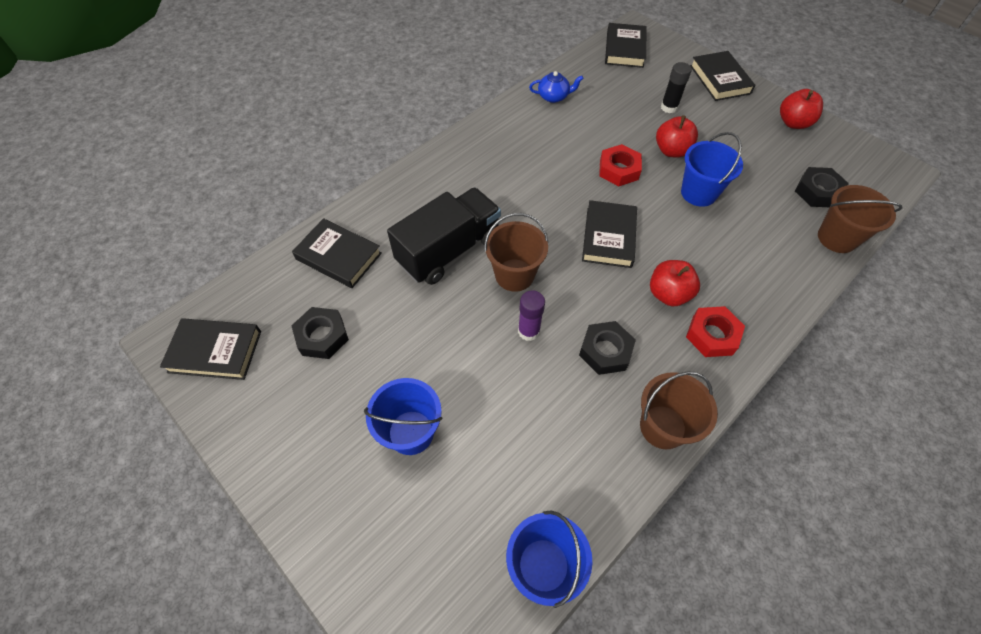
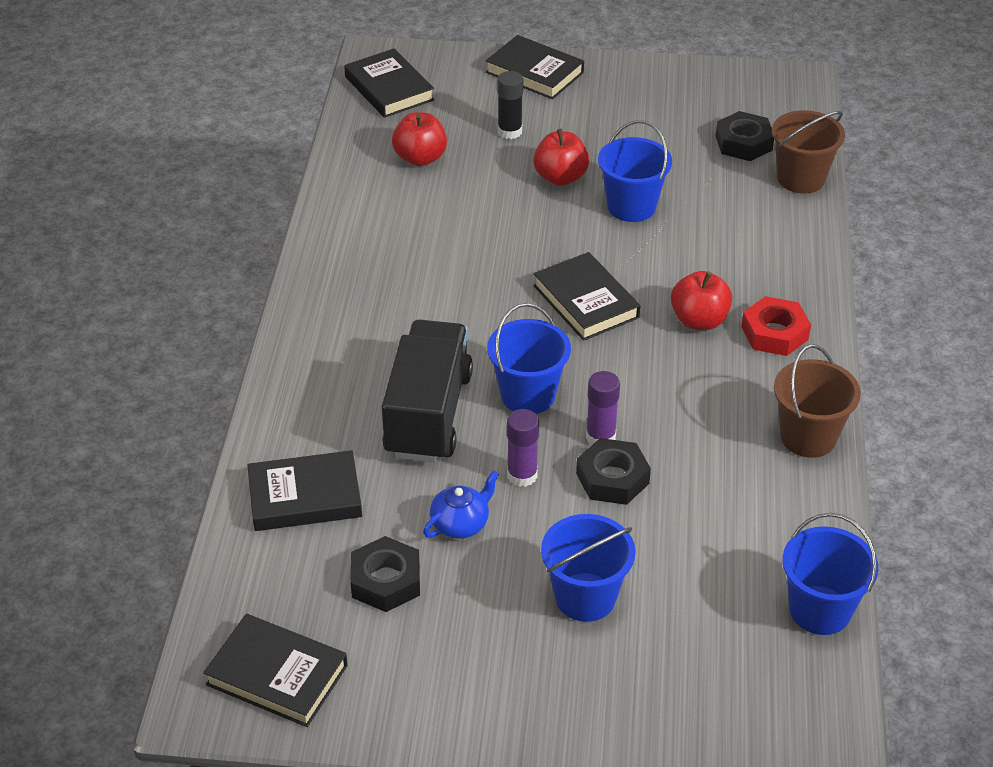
camera: 40 degrees left, 15 degrees down
black book [160,318,261,380] -> black book turned 60 degrees clockwise [203,614,348,727]
brown bucket [484,213,548,292] -> blue bucket [487,303,571,414]
blue teapot [529,71,583,103] -> blue teapot moved to [423,471,499,539]
black nut [579,321,636,375] -> black nut moved to [576,438,651,505]
red nut [599,144,642,186] -> none
red apple [780,89,823,129] -> red apple moved to [392,112,447,166]
none -> purple glue stick [507,409,539,487]

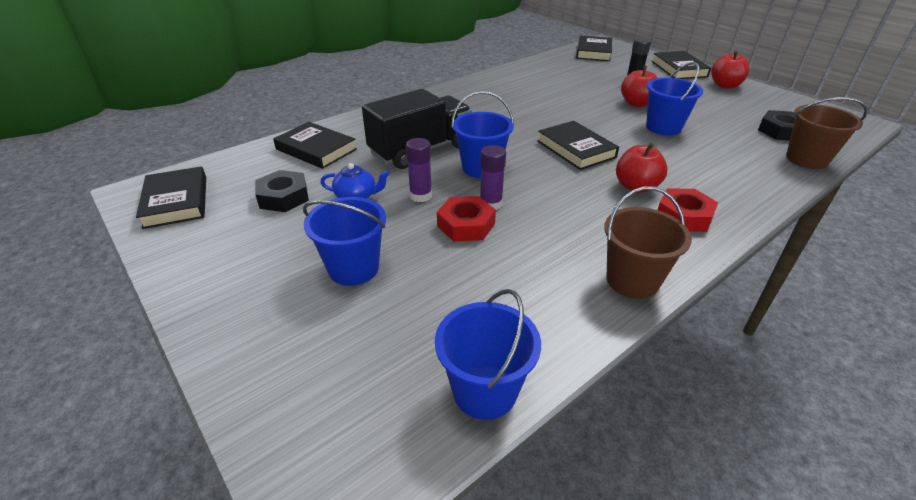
camera: 45 degrees right, 5 degrees down
red apple [392,112,447,166] -> red apple moved to [711,50,750,89]
black book [533,252,640,341] -> black book turned 45 degrees counterclockwise [537,121,619,170]
black nut [576,438,651,505] -> red nut [437,196,496,242]

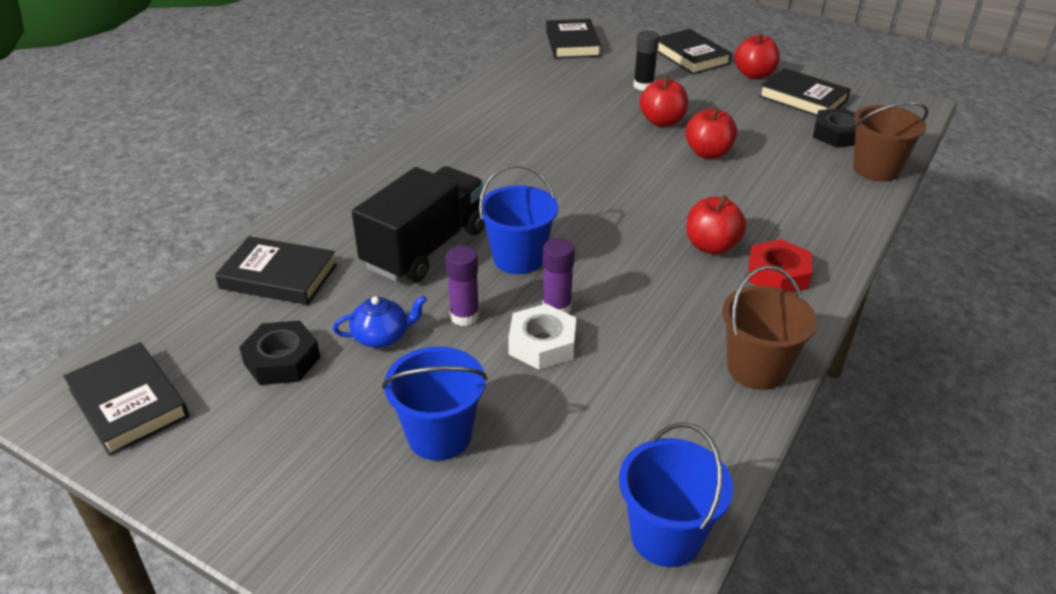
camera: 20 degrees left, 0 degrees up
red nut [437,196,496,242] -> white nut [508,304,576,370]
black book [537,121,619,170] -> black book moved to [759,68,850,116]
blue bucket [646,62,703,135] -> red apple [685,107,737,159]

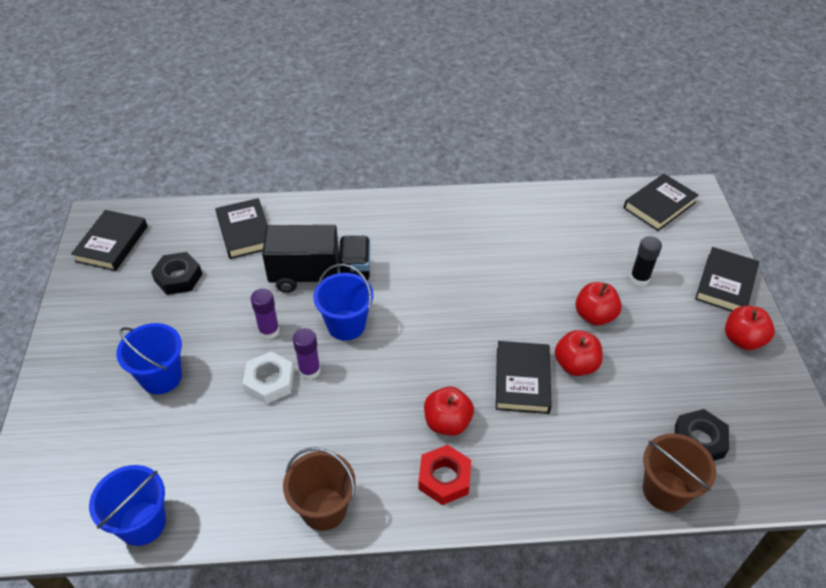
camera: 55 degrees right, 10 degrees up
blue teapot [333,296,427,348] -> none
black book [759,68,850,116] -> black book moved to [496,341,552,414]

